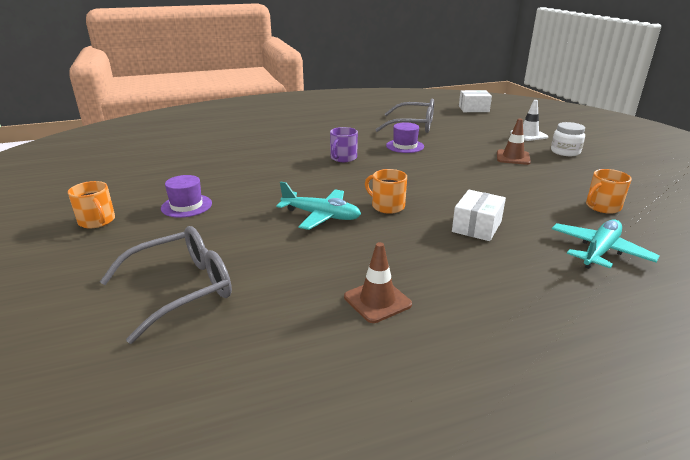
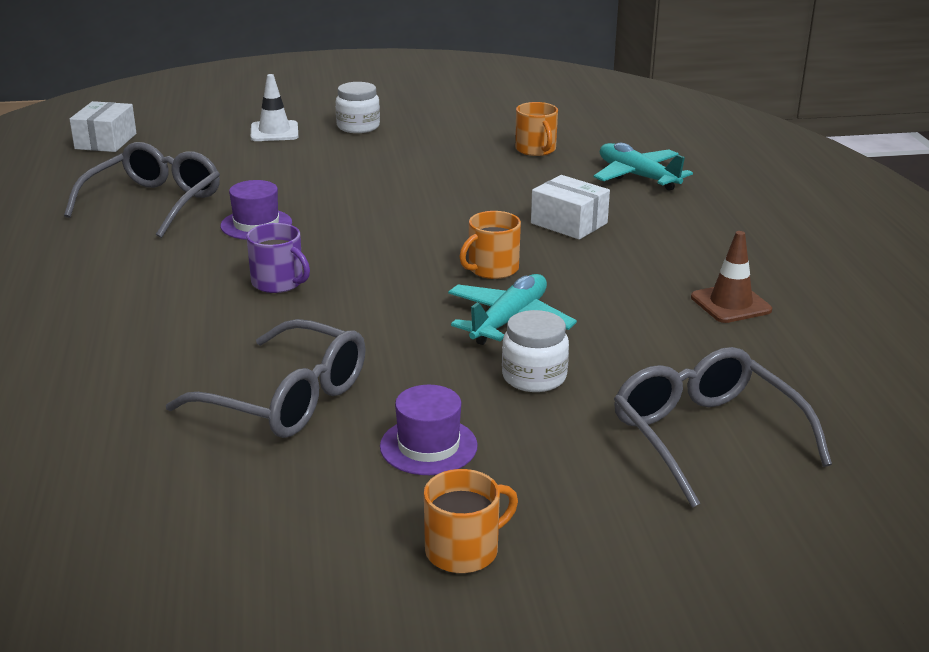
camera: 80 degrees left, 0 degrees up
brown traffic cone [497,118,531,165] -> none
none -> grey glasses [166,319,366,438]
none -> white jar [502,310,569,392]

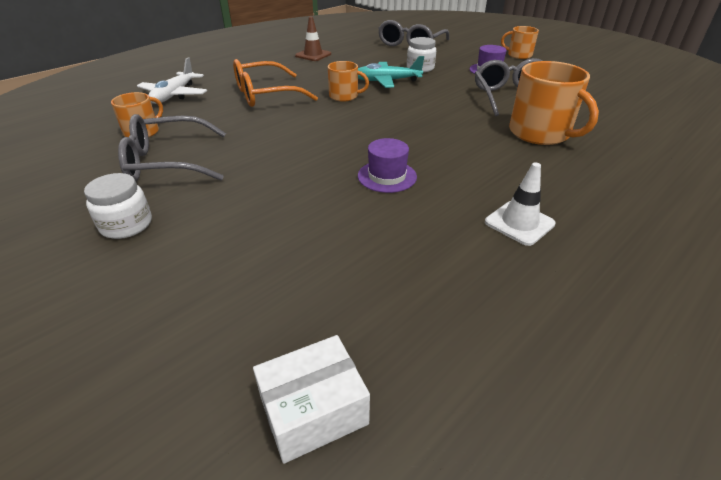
camera: 125 degrees left, 10 degrees up
grey glasses [64,142,220,238] -> grey glasses moved to [118,114,226,181]
purple mug [247,223,310,293] -> none
white traffic cone [251,74,298,141] -> white traffic cone moved to [485,162,556,246]
white box [531,175,610,240] -> orange glasses [233,59,318,107]
turquoise plane [594,143,693,191] -> white plane [137,57,207,104]
none -> orange mug [509,61,599,145]

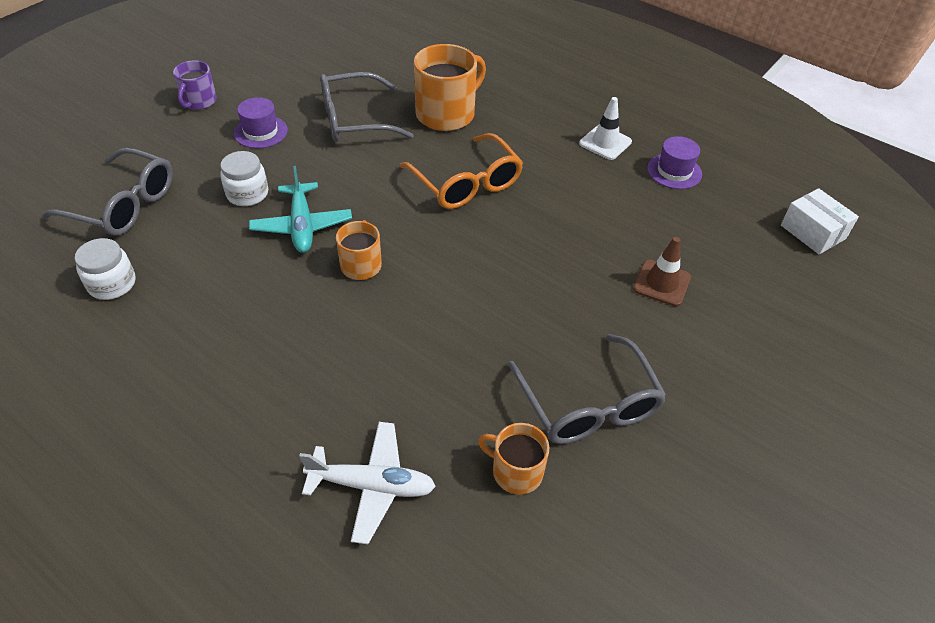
camera: 100 degrees left, 10 degrees up
white jar [84,173,152,239] -> white jar moved to [75,238,136,300]
orange glasses [233,59,318,107] -> orange glasses moved to [400,133,523,209]
brown traffic cone [295,17,331,61] -> brown traffic cone moved to [633,237,691,307]
purple hat [358,138,417,193] -> purple hat moved to [647,136,702,189]
orange mug [501,26,539,59] -> purple mug [173,60,217,110]

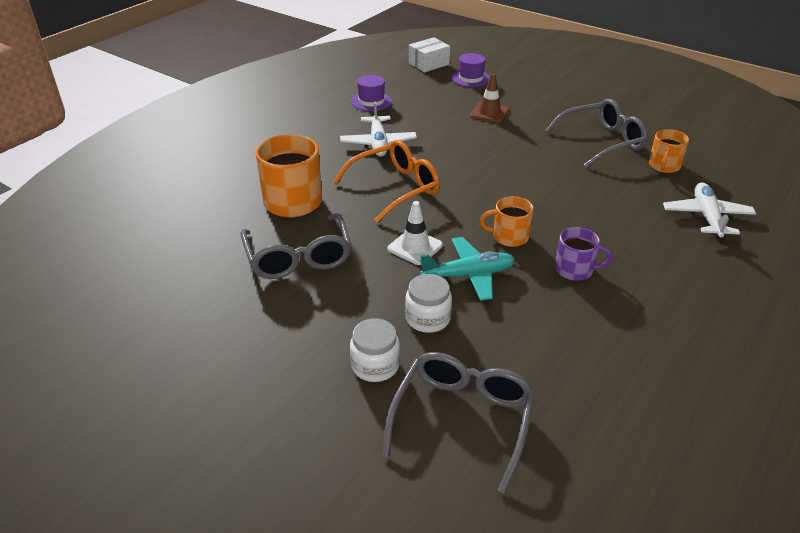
camera: 90 degrees left, 10 degrees down
white jar [75,238,136,300] -> white jar moved to [350,318,400,382]
purple mug [173,60,217,110] -> purple mug moved to [555,227,612,281]
purple hat [234,97,288,148] -> purple hat moved to [452,53,490,87]
white traffic cone [579,97,632,160] -> white traffic cone moved to [388,201,443,265]
none -> white plane [340,101,417,156]

